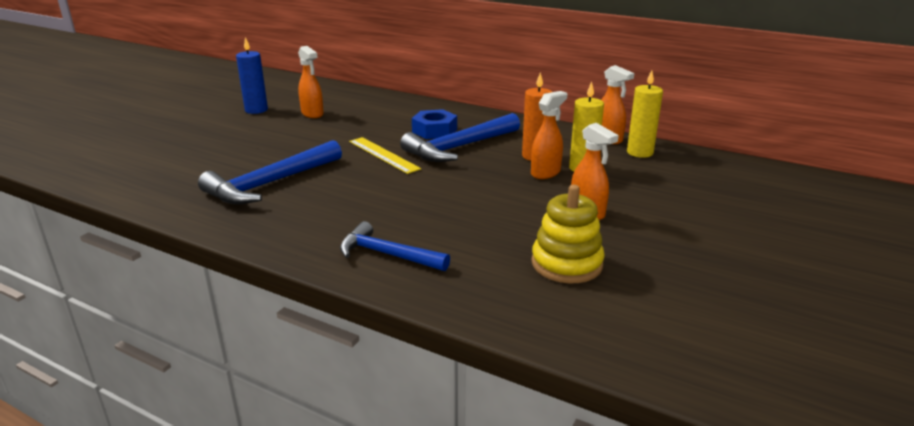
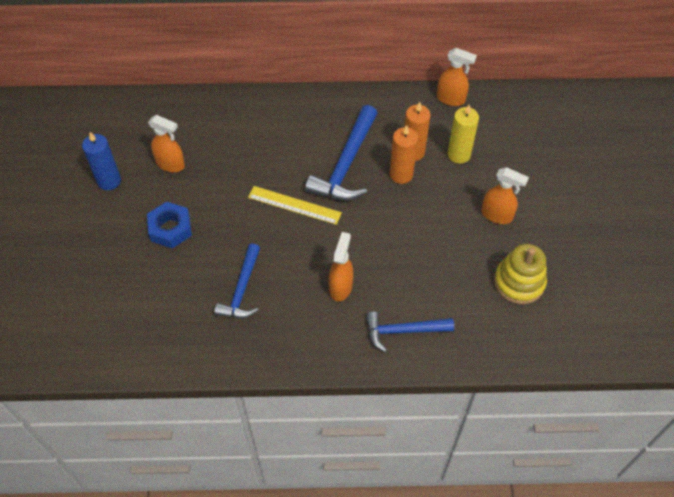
camera: 30 degrees left, 30 degrees up
blue hammer [198,140,342,204] -> blue hammer [214,244,260,318], size x0.65
blue nut [412,109,457,139] -> blue nut moved to [147,202,192,249]
orange spray bottle [531,91,567,179] -> orange spray bottle moved to [329,232,353,301]
yellow candle [627,70,663,158] -> none
none -> orange candle [390,125,418,184]

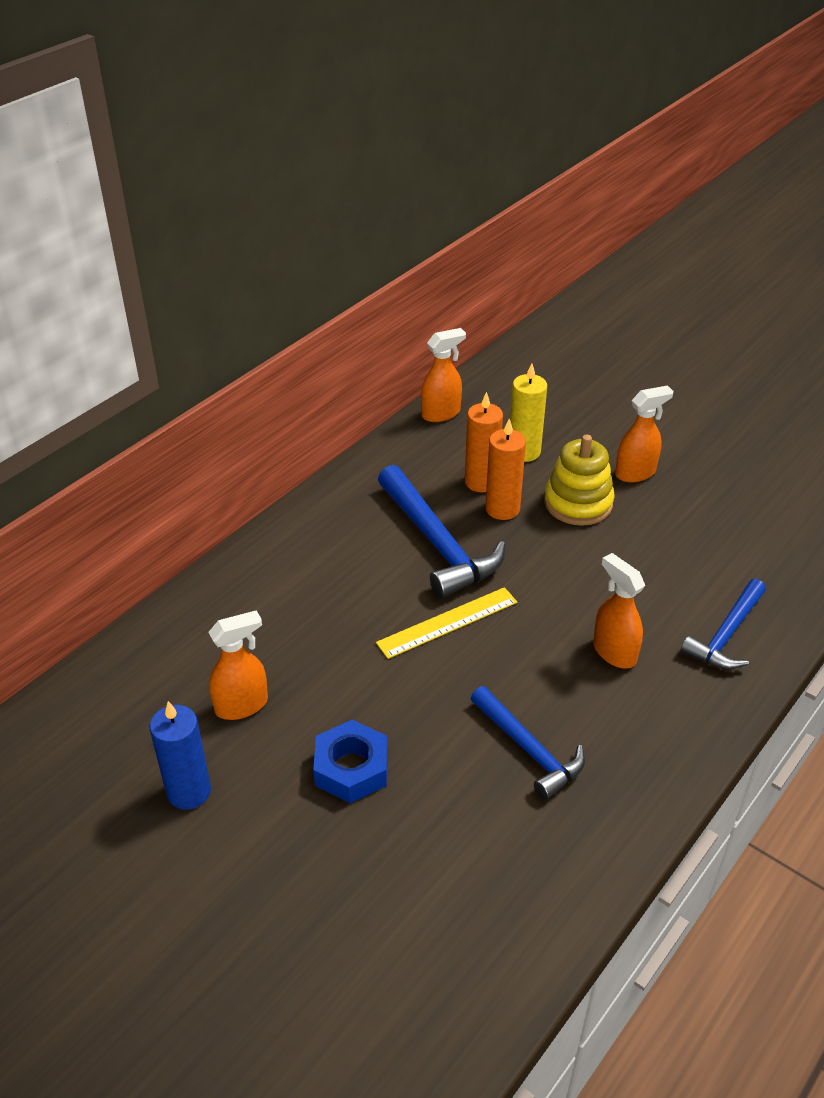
camera: 50 degrees left, 15 degrees down
yellow stacking toy [494,244,547,304] -> yellow stacking toy moved to [544,435,615,526]

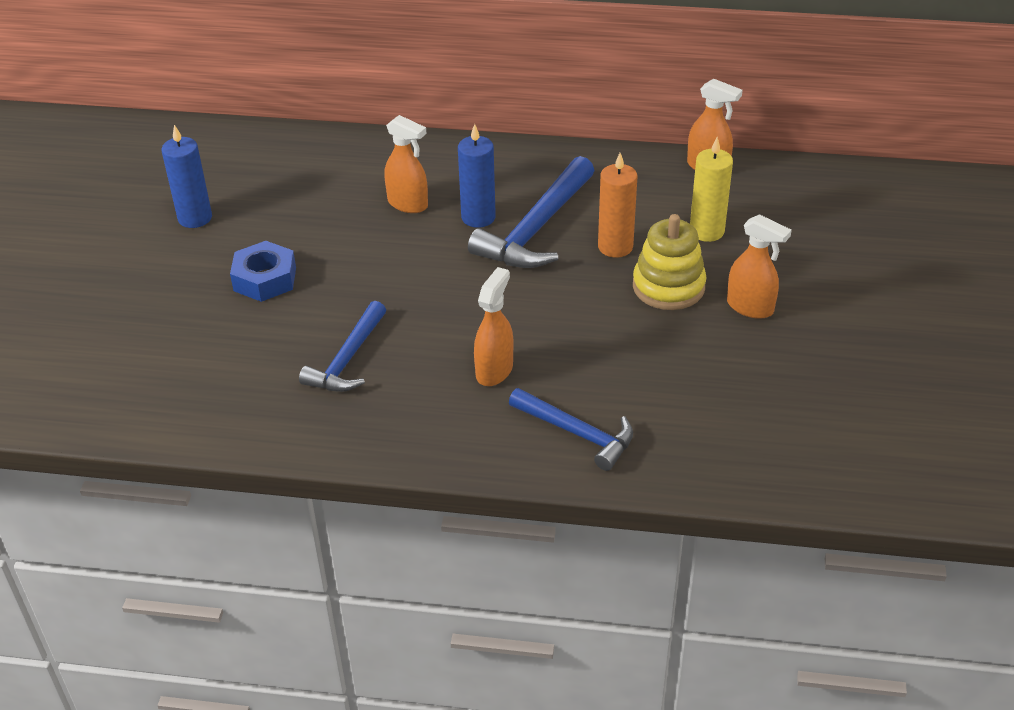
camera: 60 degrees right, 0 degrees up
orange spray bottle [209,610,268,720] -> orange spray bottle moved to [384,115,428,213]
yellow ruler [376,587,517,659] -> none
orange candle [465,392,503,492] -> none
blue hammer [680,579,766,670] -> blue hammer turned 150 degrees counterclockwise [509,388,633,471]
none -> blue candle [458,124,496,228]

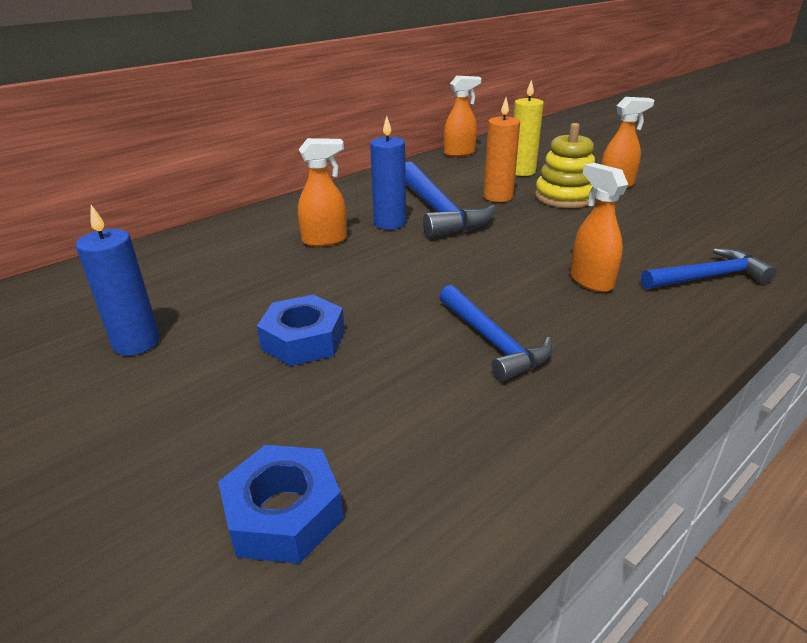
camera: 50 degrees left, 10 degrees down
none -> blue nut [218,445,344,564]

